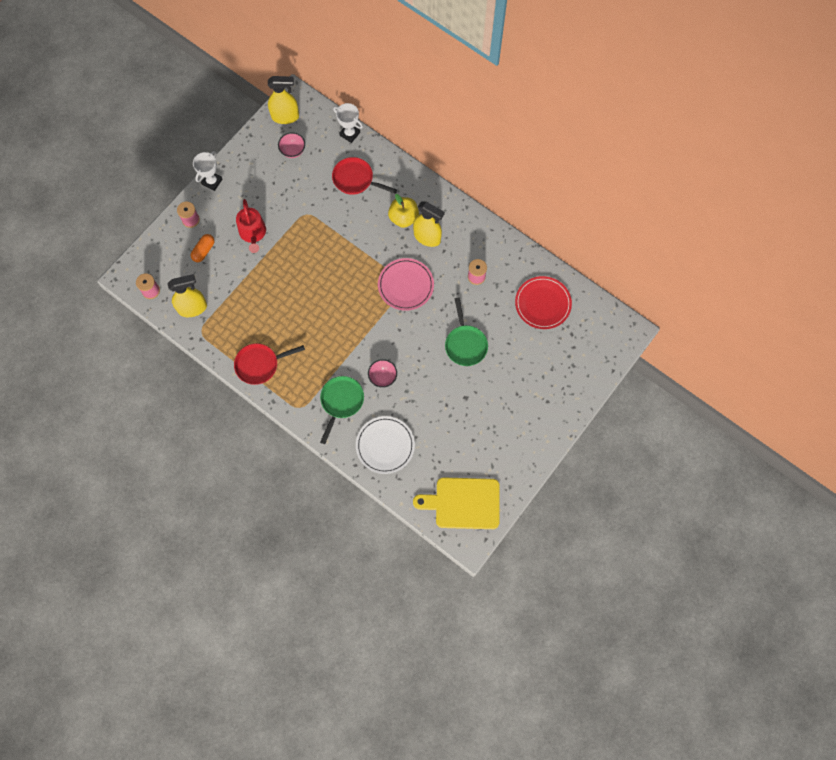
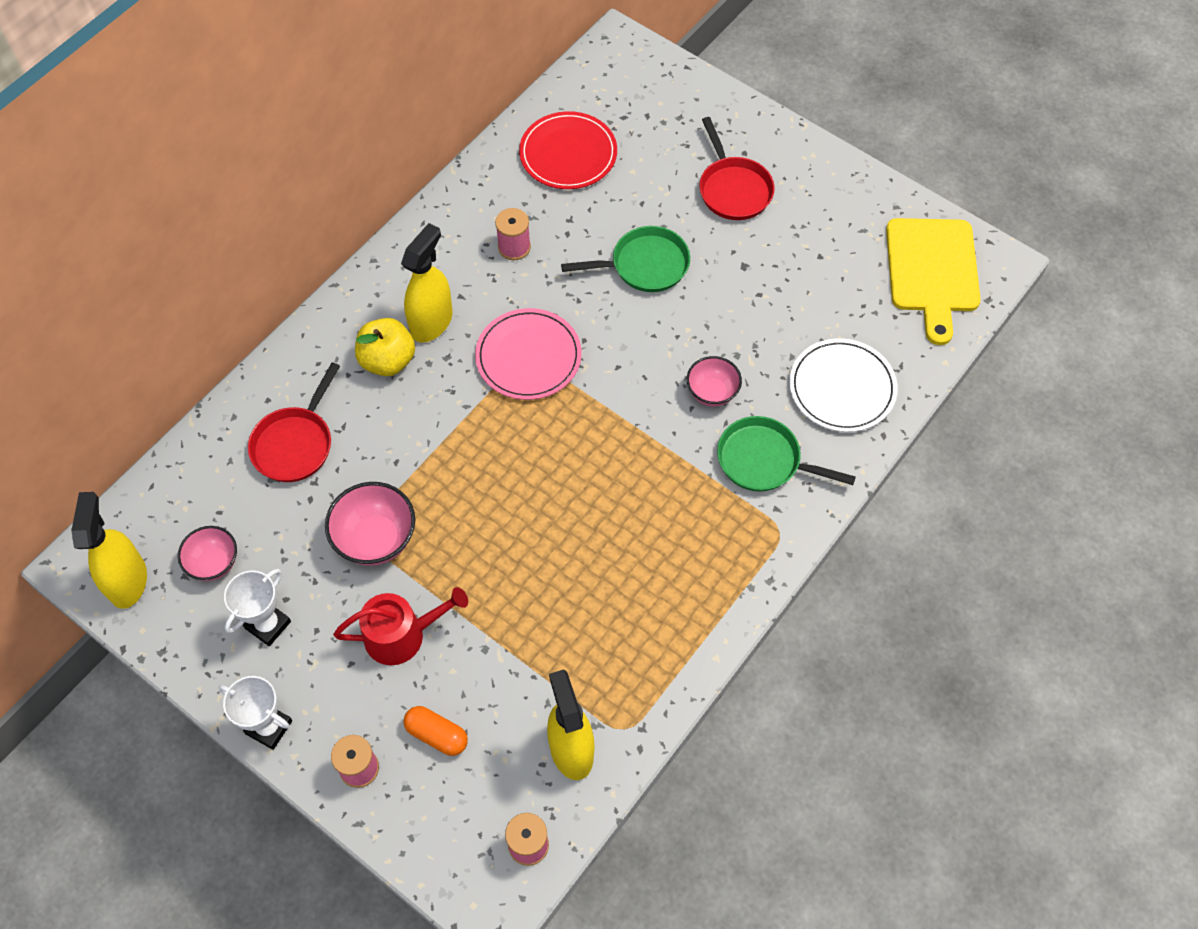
camera: 90 degrees left, 10 degrees down
red pan [234,343,305,385] -> red pan moved to [699,117,775,220]
white trophy [333,103,363,143] -> white trophy moved to [224,569,291,646]
none -> pink bowl [325,482,415,566]

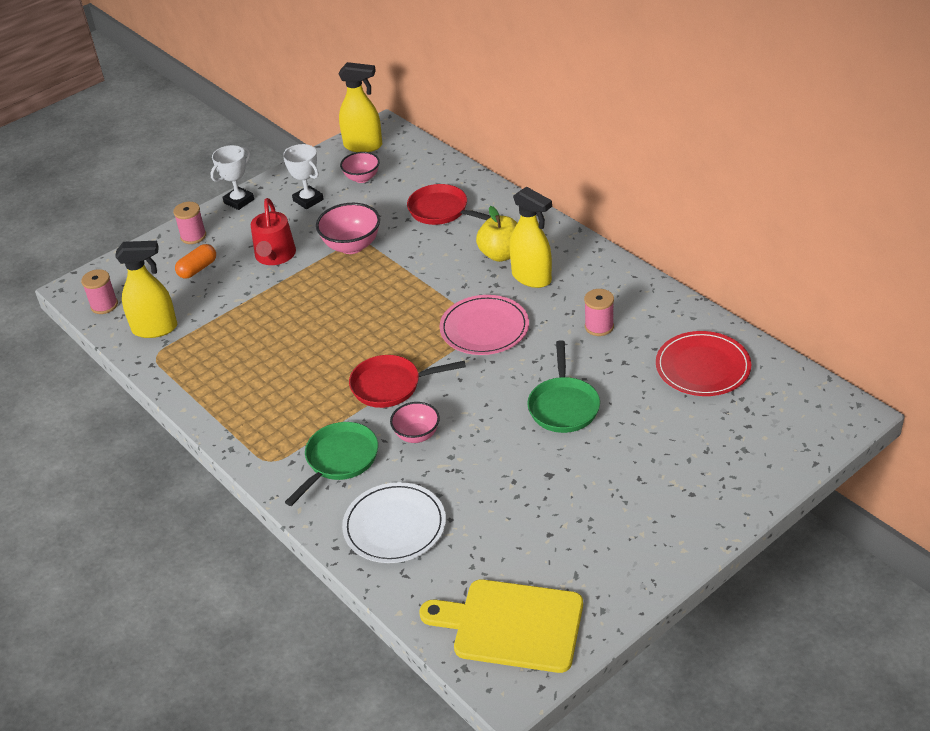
camera: 105 degrees right, 20 degrees down
red pan [699,117,775,220] -> red pan moved to [349,355,466,408]

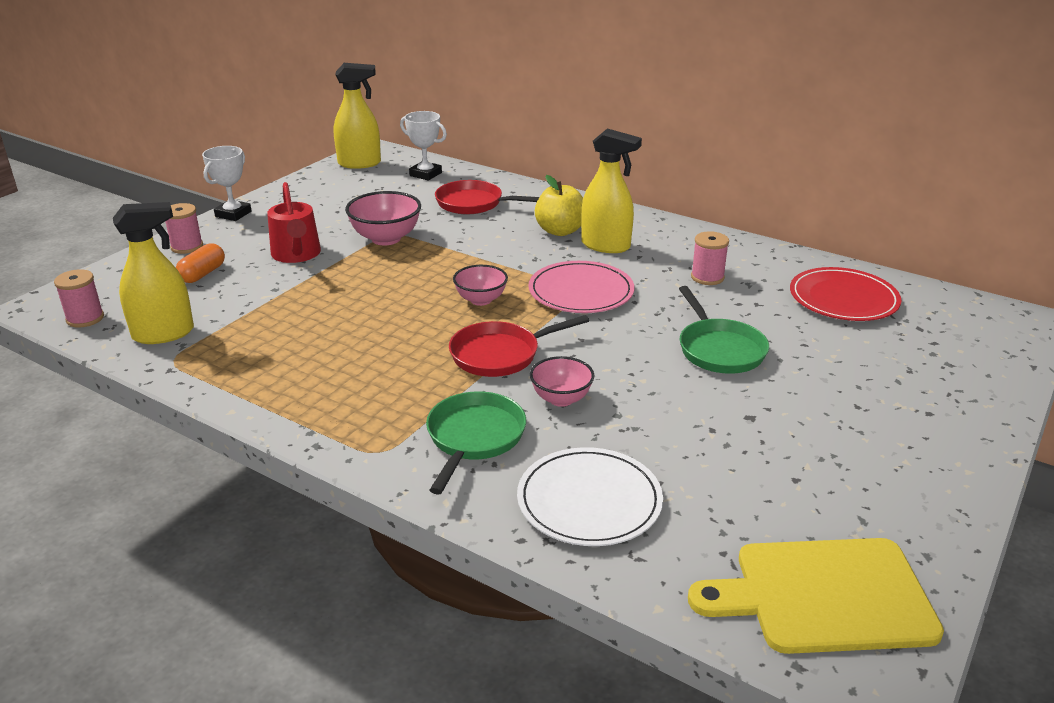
camera: 20 degrees left, 10 degrees down
white trophy [283,144,324,209] -> white trophy moved to [400,111,447,180]
pink bowl [340,152,380,183] -> pink bowl moved to [453,265,508,306]

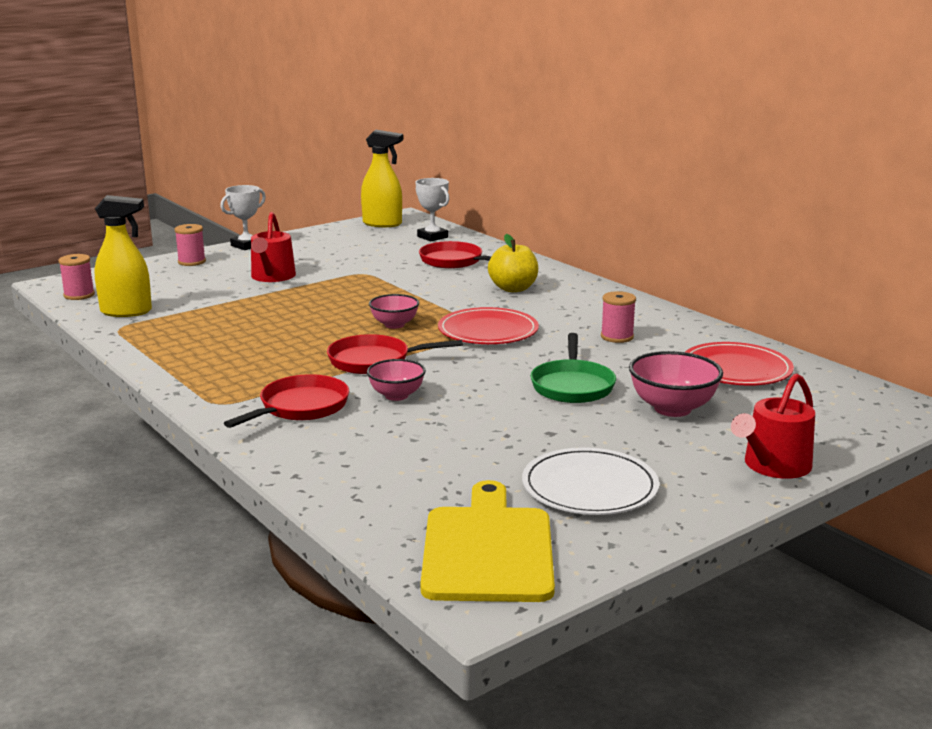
camera: 20 degrees right, 10 degrees down
orange capsule [176,243,225,283] -> none
pink bowl [345,191,421,245] -> pink bowl moved to [629,351,723,417]
green pan [426,391,526,495] -> red pan [224,374,349,428]
white plate [517,447,663,546] -> white plate moved to [522,447,659,515]
pink plate [528,261,635,313] -> red plate [438,307,539,344]
yellow spray bottle [581,128,642,253] -> none
yellow cutting board [688,538,944,654] -> yellow cutting board turned 75 degrees clockwise [420,480,555,602]
none -> red watering can [731,374,815,479]

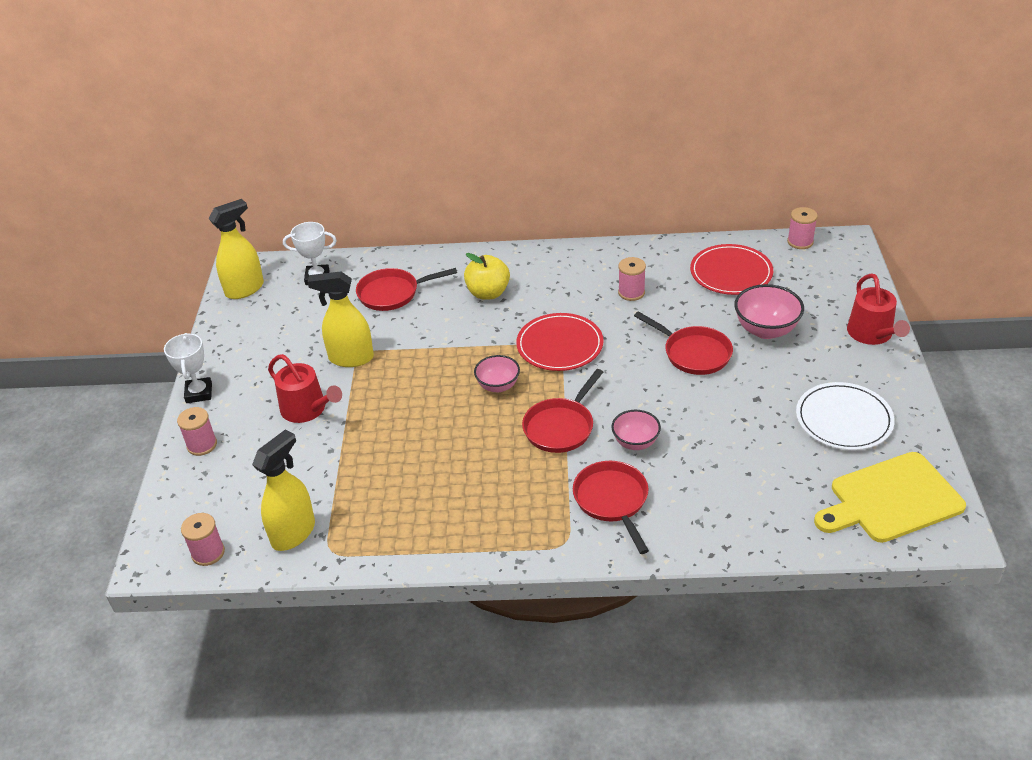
camera: 50 degrees left, 20 degrees up
yellow cutting board [420,480,555,602] -> yellow cutting board turned 60 degrees counterclockwise [814,452,966,543]
green pan [530,333,616,403] -> red pan [634,311,733,375]
none -> yellow spray bottle [308,271,374,367]
none -> pink spool [787,207,818,249]

